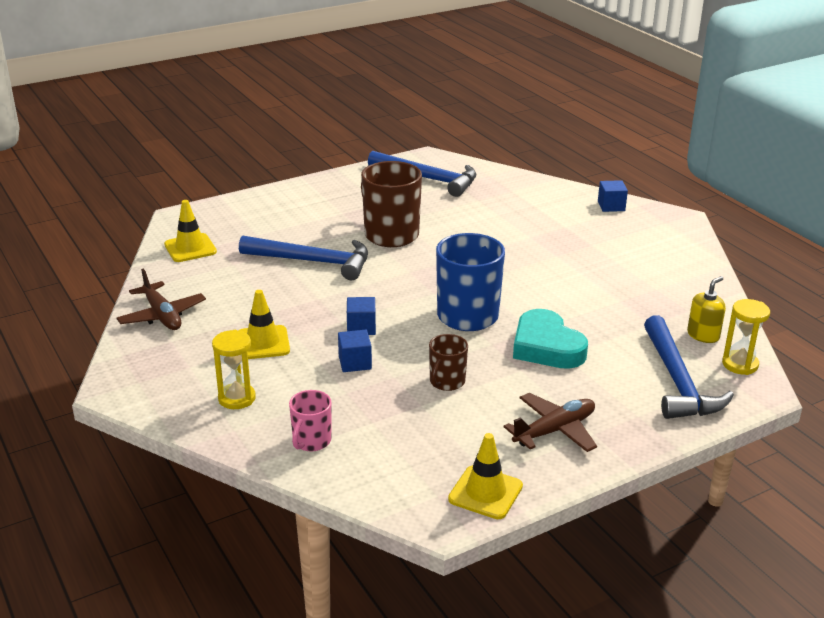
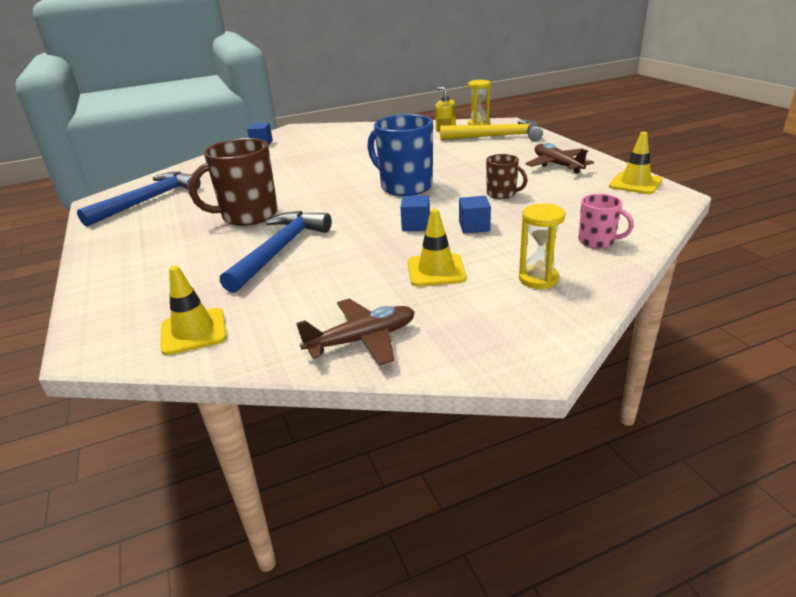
camera: 80 degrees left, 0 degrees up
turquoise heart [513,309,588,369] -> none
blue hammer [644,315,734,419] -> yellow hammer [440,120,543,141]

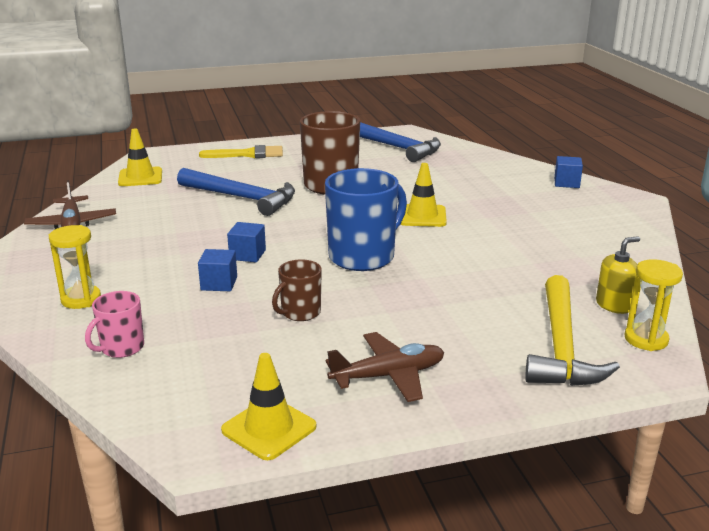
camera: 95 degrees right, 5 degrees down
yellow traffic cone [408,209,467,287] -> yellow traffic cone moved to [400,163,447,227]
none -> yellow brush [199,145,283,158]

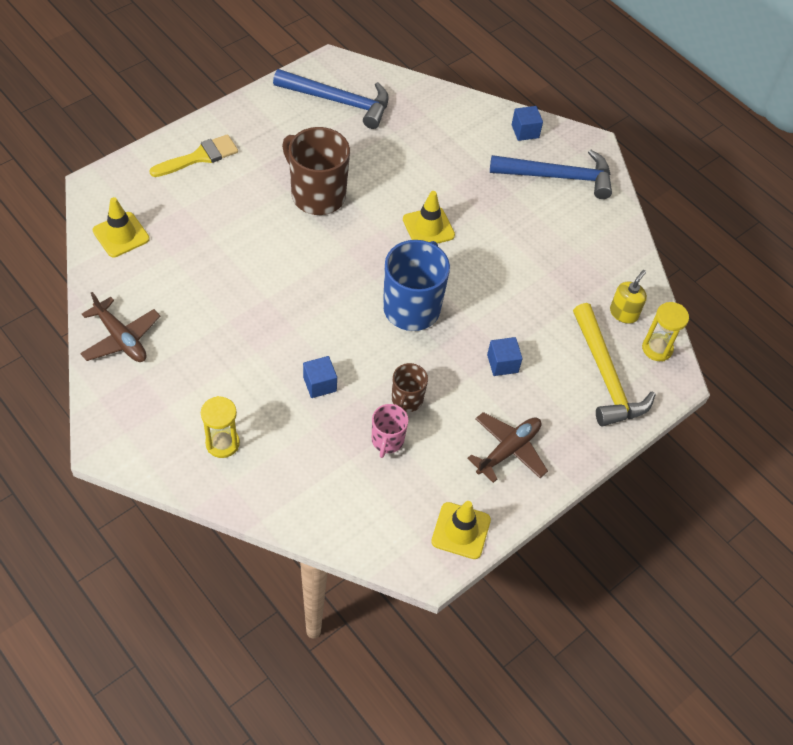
camera: 30 degrees left, 30 degrees up
pink mug [85,291,144,358] -> pink mug moved to [372,404,408,458]
blue hammer [177,168,295,216] -> blue hammer moved to [490,150,612,199]
blue cube [227,222,266,262] -> blue cube moved to [487,337,523,376]

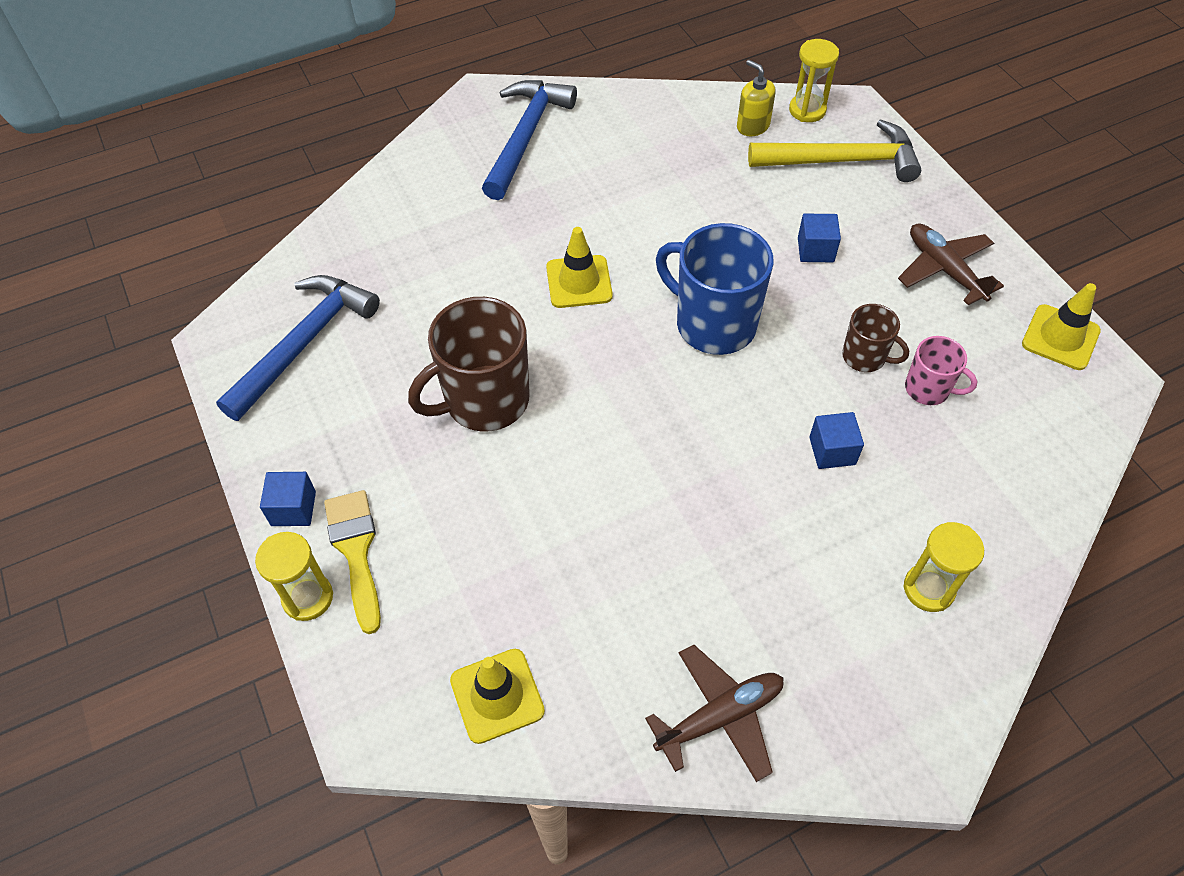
camera: 70 degrees left, 0 degrees up
blue cube [512,106,543,141] -> blue cube moved to [260,472,316,526]
none -> yellow hourglass [255,532,333,621]

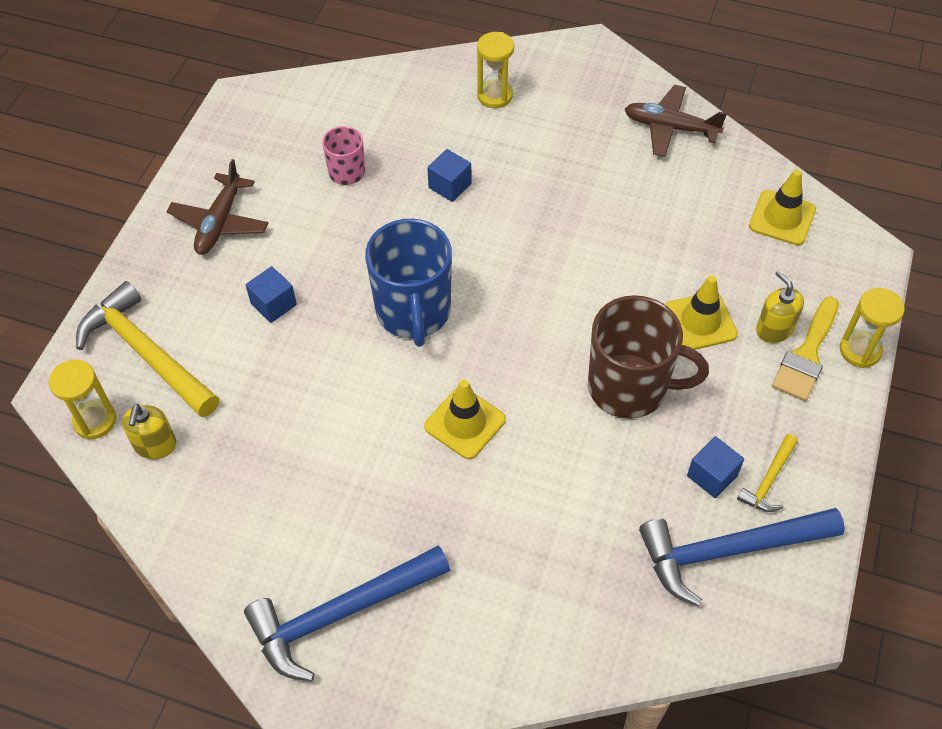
camera: 135 degrees left, 0 degrees up
blue cube [260,472,316,526] -> blue cube moved to [687,436,744,498]
brown mug [842,304,909,372] -> none
yellow traffic cone [1022,283,1101,370] -> yellow traffic cone moved to [665,275,738,350]
none -> yellow hammer [737,434,798,512]
none -> yellow soap dispenser [756,271,804,343]

